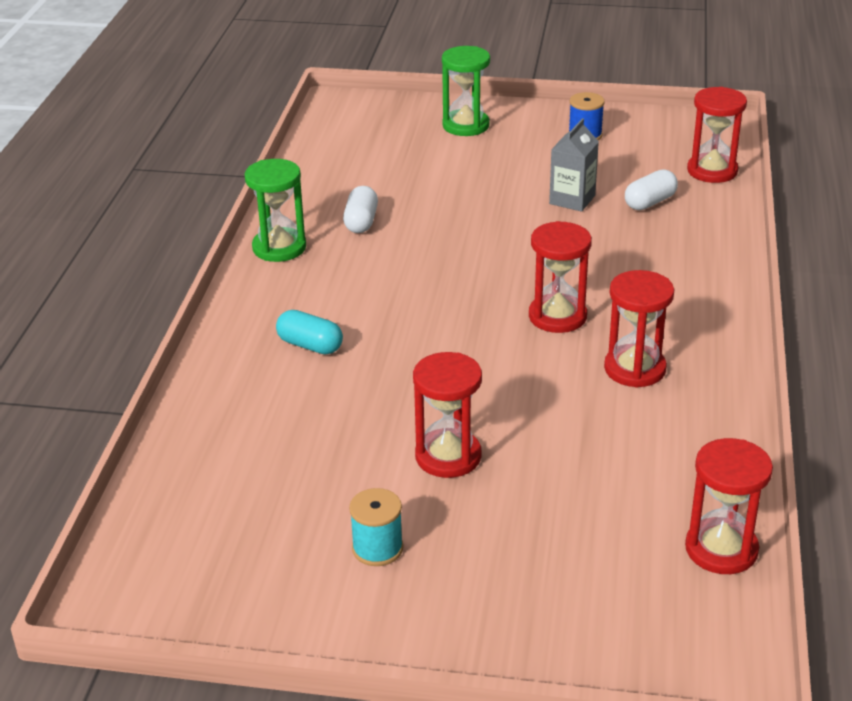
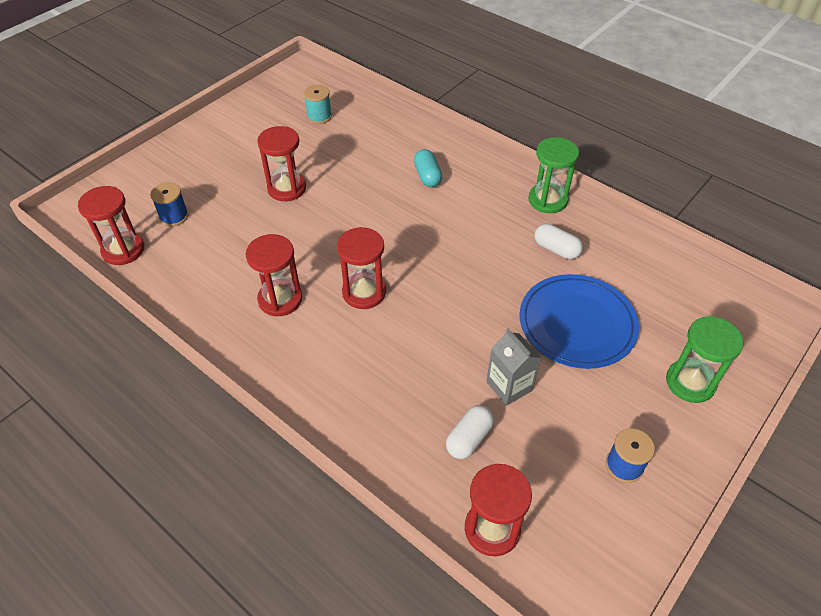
camera: 120 degrees right, 15 degrees up
turquoise capsule [276,310,343,355] -> turquoise capsule turned 75 degrees counterclockwise [414,149,442,187]
turquoise spool [349,488,403,566] -> turquoise spool moved to [304,85,332,124]
white capsule [625,169,678,210] -> white capsule turned 45 degrees clockwise [446,405,494,459]
none -> blue spool [150,182,189,226]
none -> blue plate [520,274,639,369]

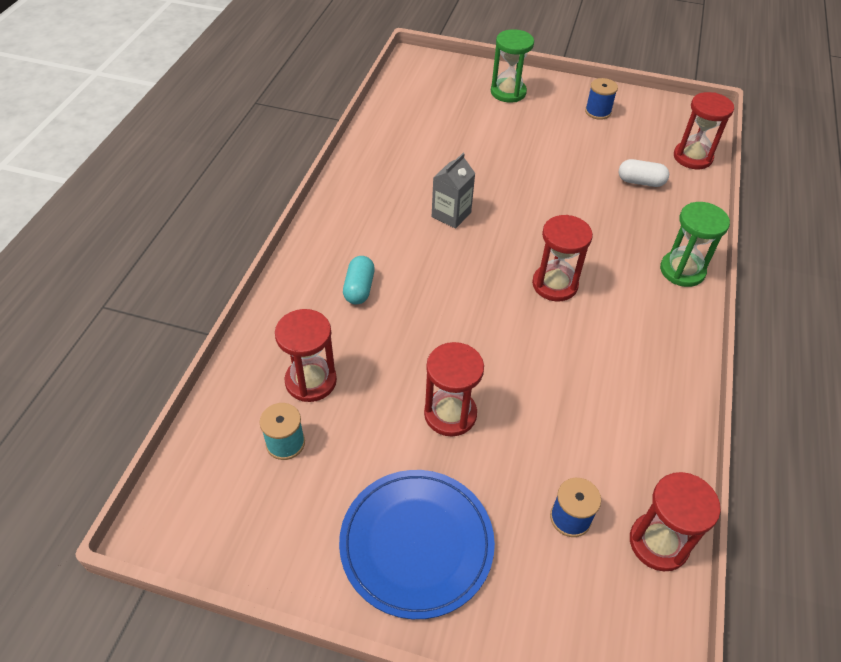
camera: 115 degrees left, 0 degrees up
red hourglass [246,234,302,317] -> red hourglass moved to [275,309,337,402]
turquoise capsule [414,149,442,187] -> turquoise capsule turned 45 degrees counterclockwise [343,256,375,304]
grey carton [486,328,541,406] -> grey carton moved to [432,153,475,229]
blue plate [520,274,639,369] -> blue plate moved to [339,470,495,619]
green hourglass [529,137,579,213] -> green hourglass moved to [660,202,730,287]
white capsule [534,224,583,259] -> none

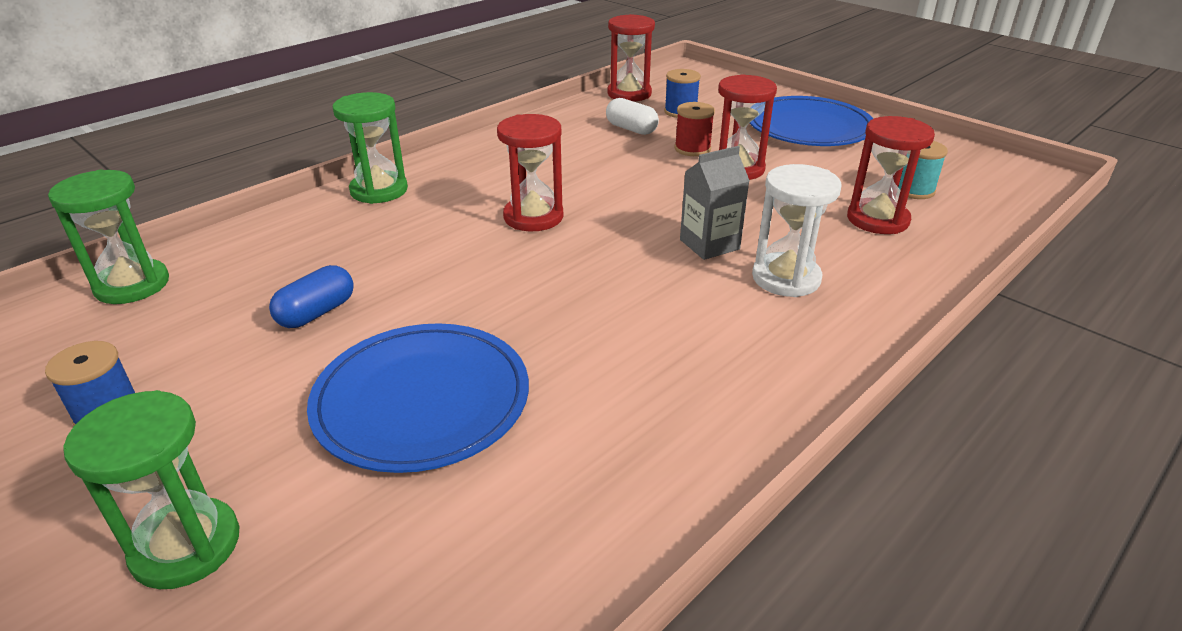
camera: 150 degrees left, 15 degrees down
turquoise capsule [343,256,375,304] -> white hourglass [752,164,842,297]
grey carton [432,153,475,229] -> grey carton moved to [680,146,750,260]
white capsule [619,159,669,187] -> white capsule moved to [606,98,659,135]
red hourglass [674,92,734,169] -> green hourglass [48,170,169,304]
none -> blue capsule [269,265,354,328]
none -> blue plate [307,323,529,473]
none -> red spool [674,102,715,156]

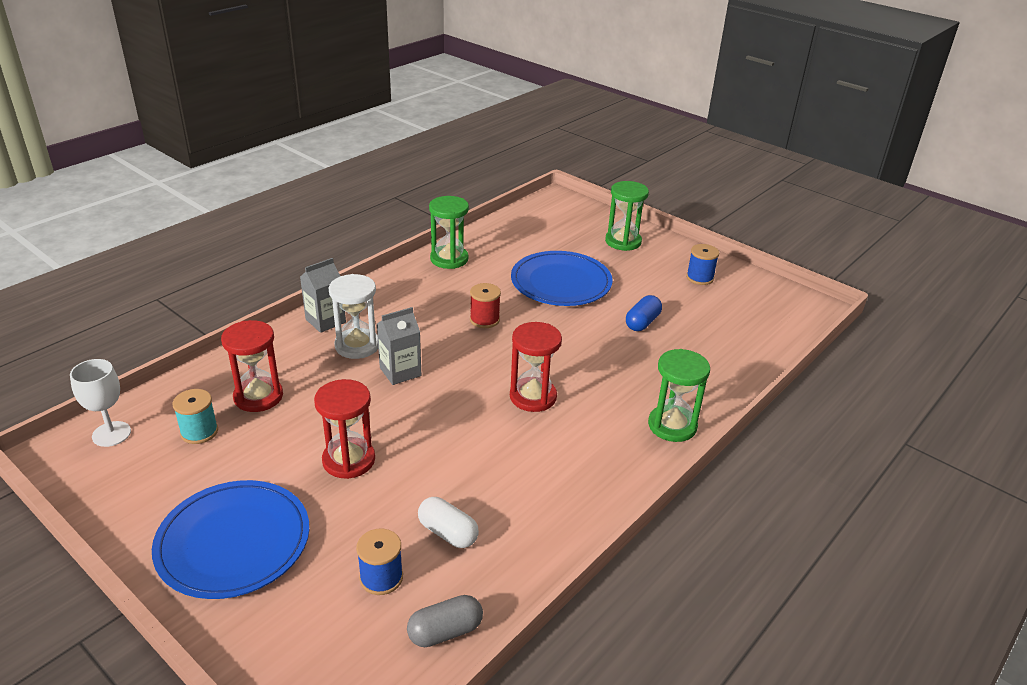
camera: 175 degrees right, 0 degrees up
green hourglass [48,170,169,304] -> green hourglass moved to [429,196,469,269]
red hourglass [607,14,655,102] -> grey capsule [407,595,483,647]
red spool [674,102,715,156] -> red spool moved to [470,283,501,328]
none -> white goblet [70,359,131,447]
none -> grey carton [300,258,346,333]

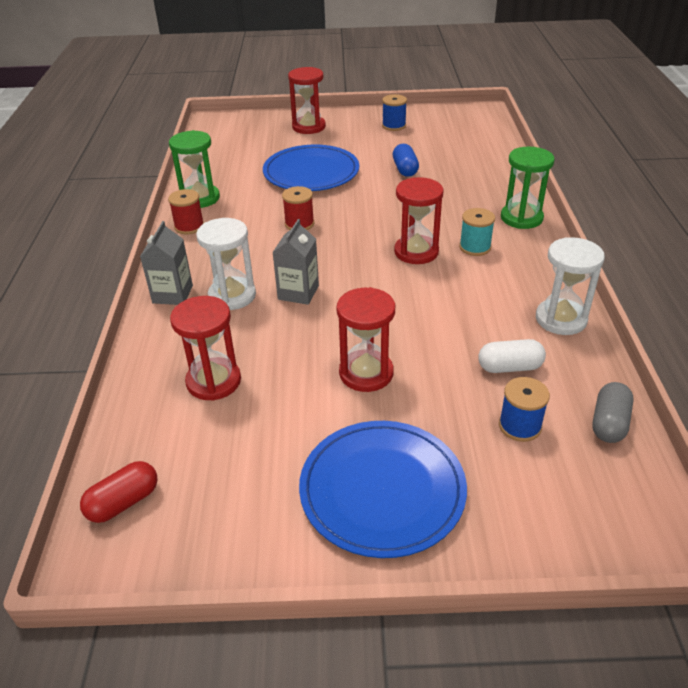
camera: 40 degrees left, 5 degrees up
white goblet [70,359,131,447] -> red capsule [80,461,158,523]
turquoise spool [172,389,218,444] -> turquoise spool moved to [459,208,495,256]
green hourglass [605,181,649,251] -> red hourglass [288,67,326,134]
none -> red spool [168,189,204,234]
none -> white hourglass [536,237,605,335]

